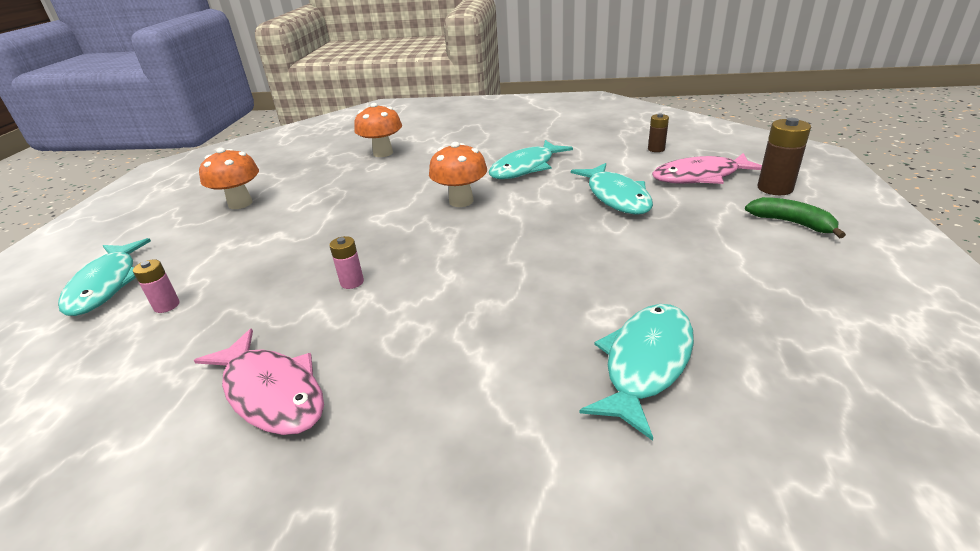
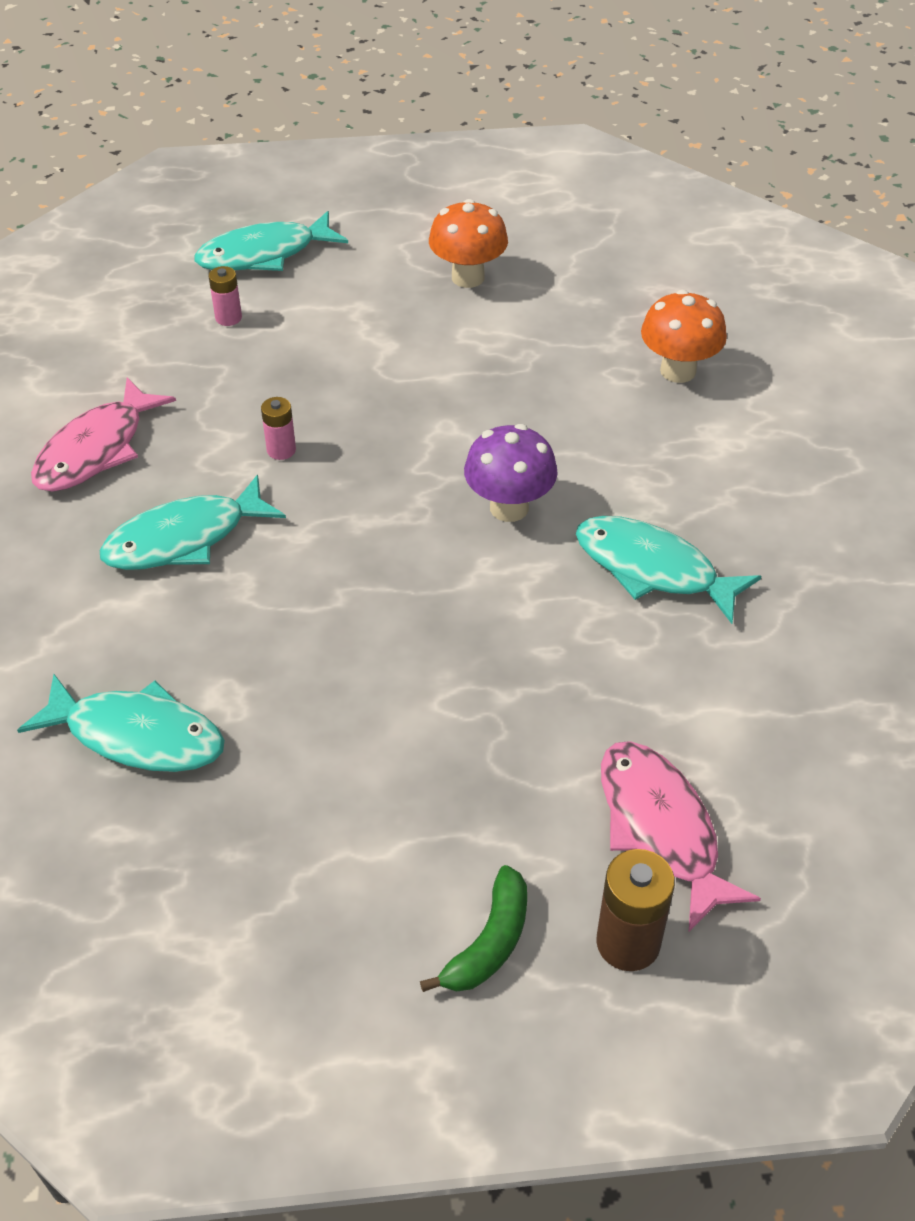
camera: 75 degrees right, 15 degrees up
orange mushroom [429,142,487,207] -> purple mushroom [464,424,558,522]
turquoise fish [571,163,653,215] -> turquoise fish moved to [100,475,286,570]
brown battery [648,113,669,152] -> none

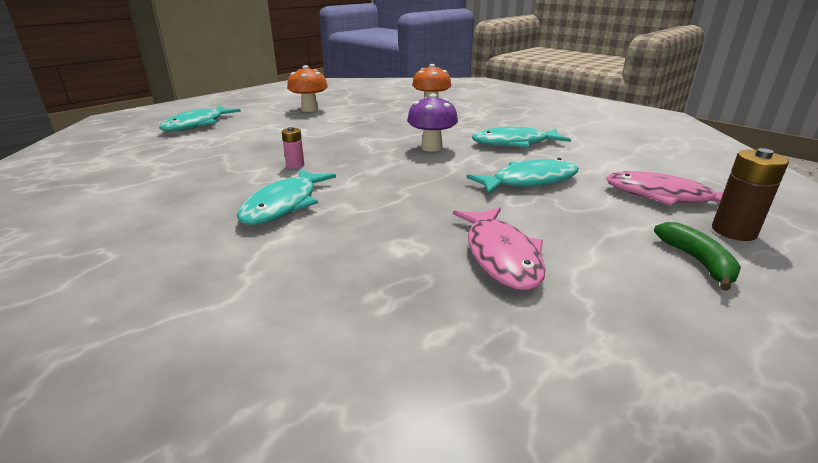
camera: 40 degrees left, 20 degrees down
turquoise fish [17,674,225,772] -> turquoise fish moved to [466,158,579,195]
pink fish [31,378,176,492] -> pink fish moved to [453,207,545,290]
pink battery [209,266,242,326] -> none

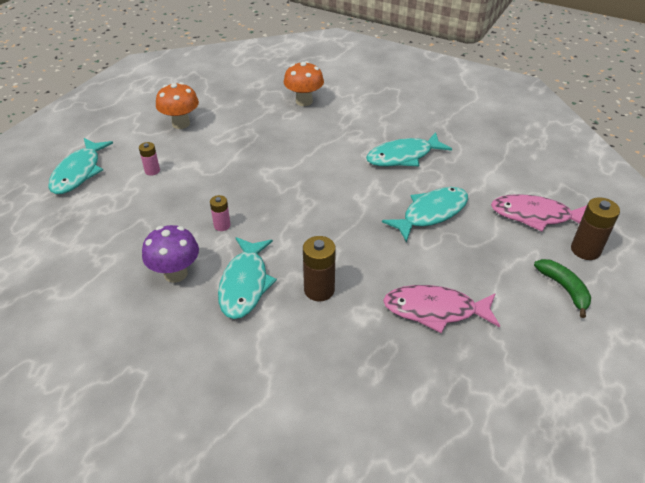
camera: 15 degrees left, 15 degrees up
purple mushroom [407,93,458,152] -> purple mushroom moved to [142,225,199,283]
pink fish [453,207,545,290] -> pink fish turned 120 degrees clockwise [383,285,500,333]
none -> pink battery [139,142,160,176]
none -> brown battery [303,236,336,301]

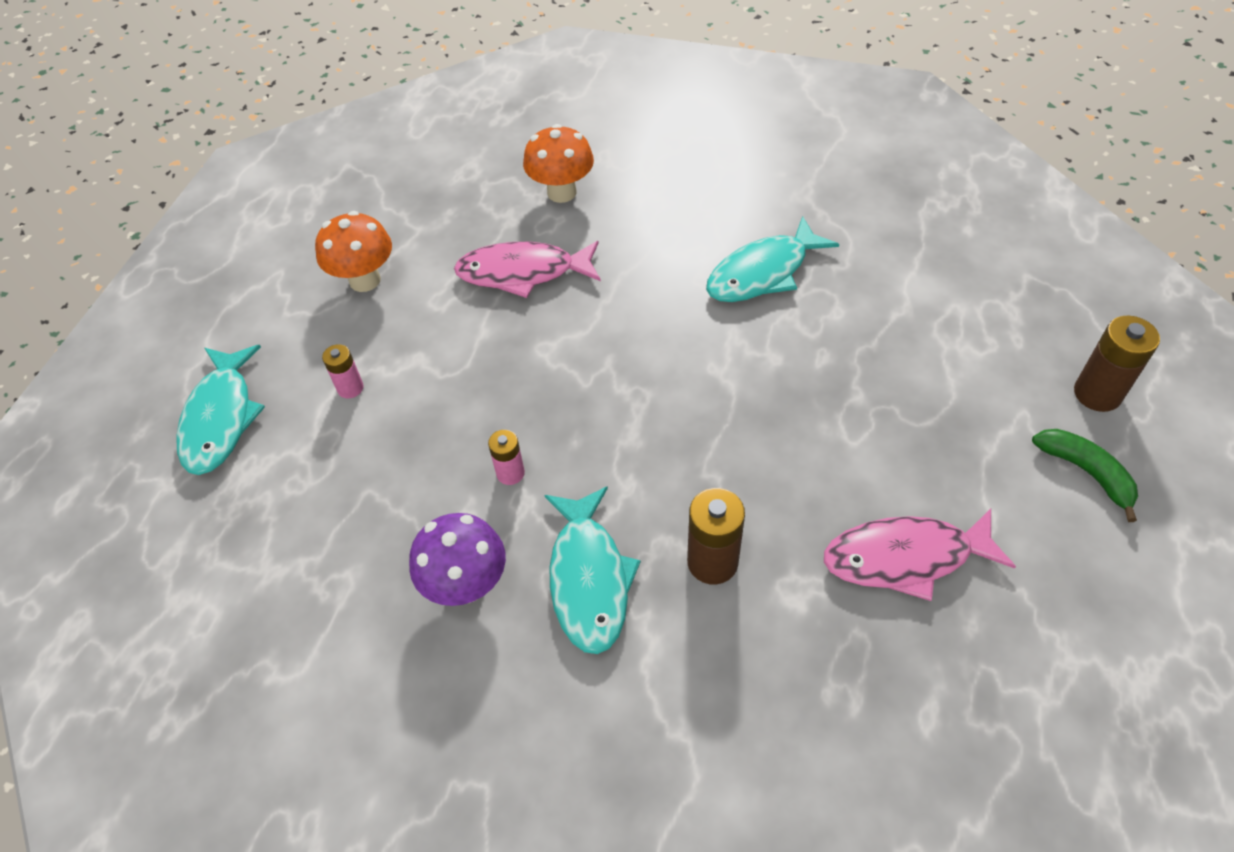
camera: 10 degrees left, 10 degrees up
turquoise fish [382,187,468,242] -> none
pink fish [491,194,587,232] -> pink fish moved to [454,241,601,298]

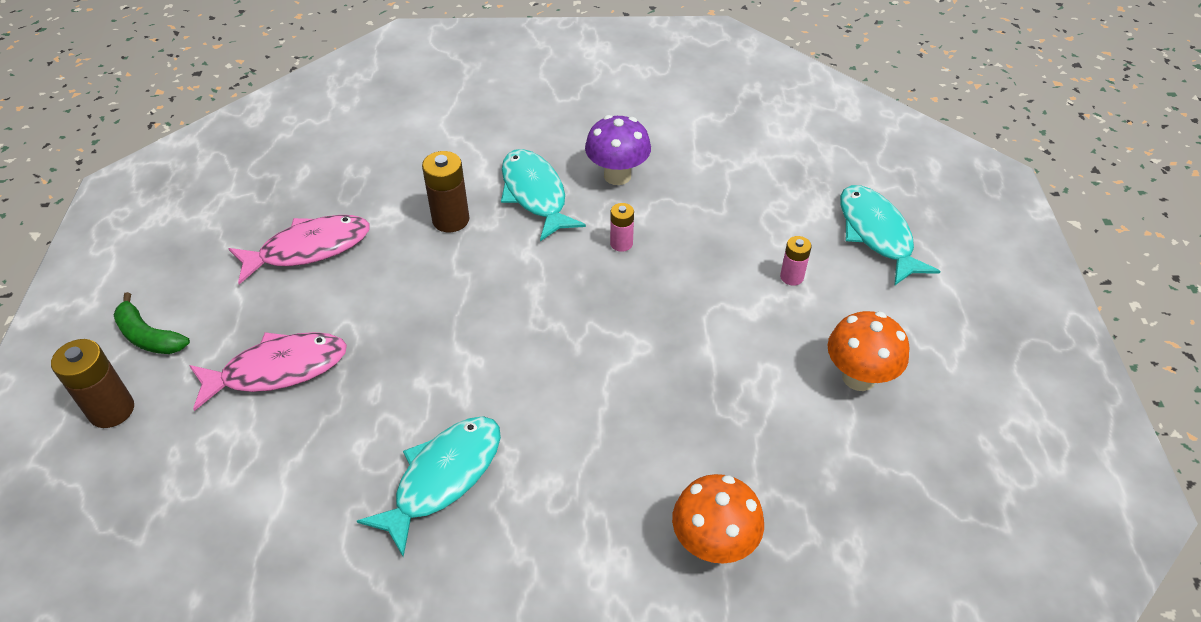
camera: 160 degrees right, 5 degrees down
pink fish [454,241,601,298] -> pink fish moved to [189,332,347,411]

